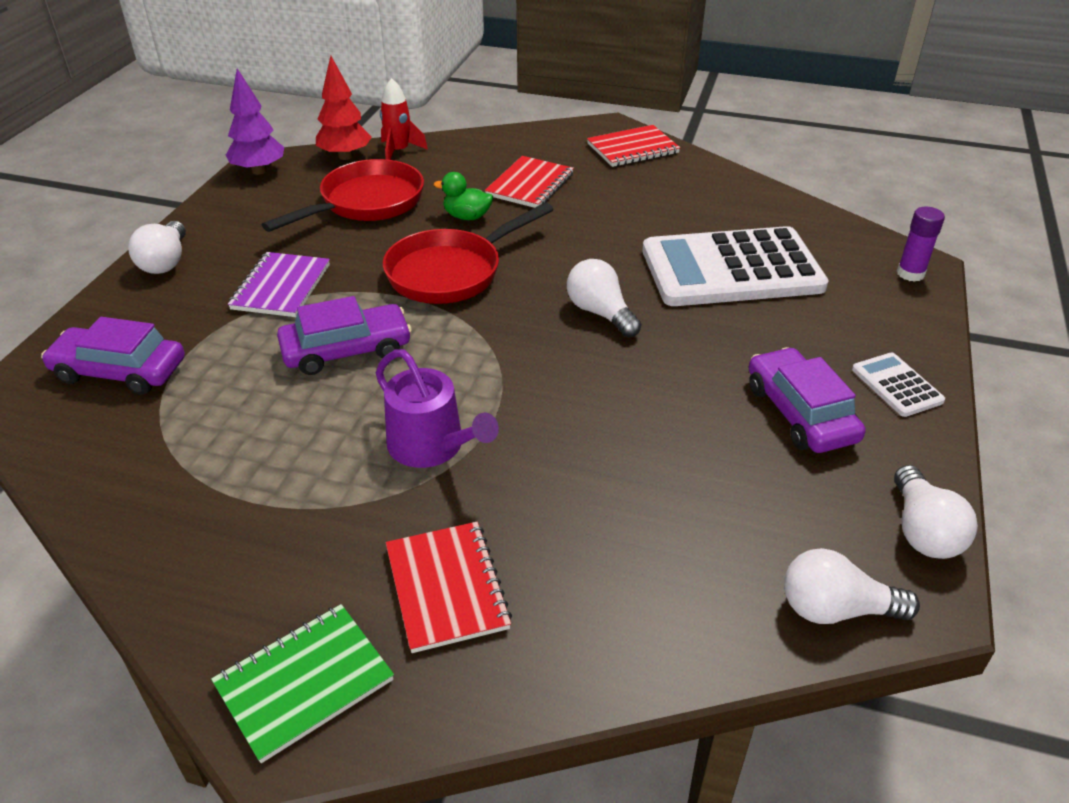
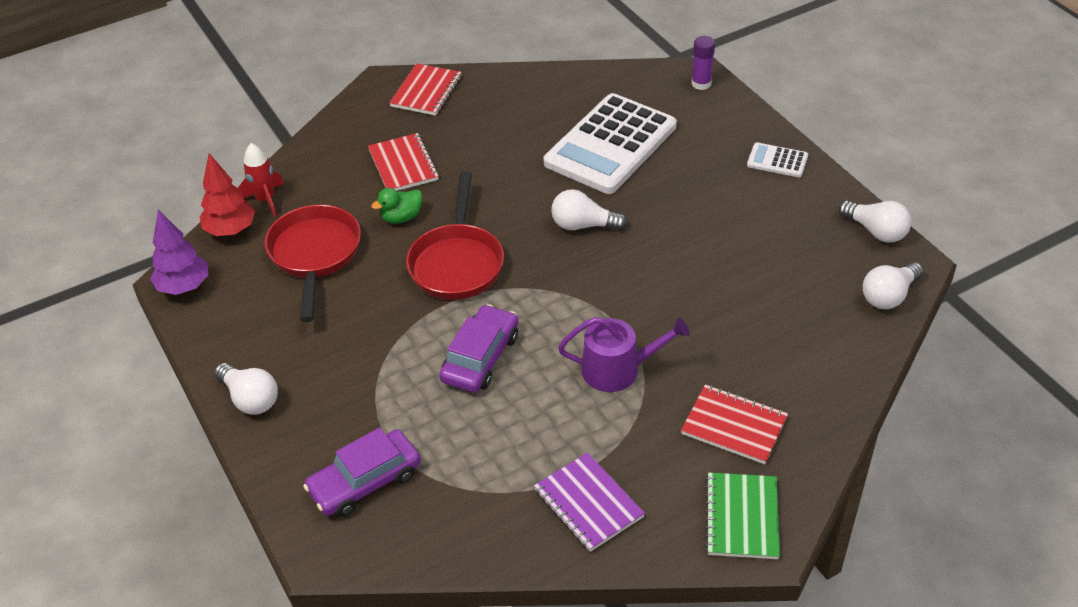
camera: 45 degrees left, 5 degrees up
purple notebook [228,252,330,317] -> purple notebook moved to [534,452,645,552]
purple car [749,347,865,453] -> none

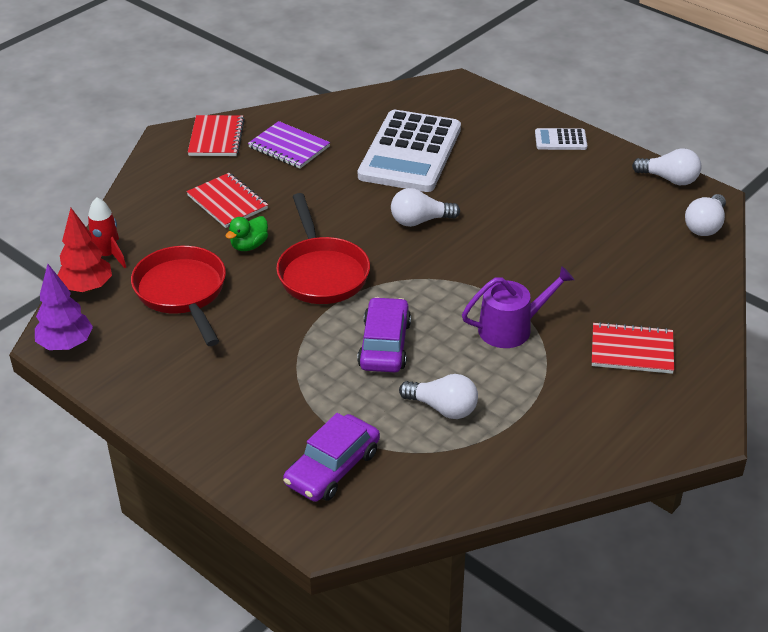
camera: 20 degrees left, 5 degrees down
white light bulb [215,363,278,415] -> white light bulb moved to [399,374,478,419]
purple notebook [534,452,645,552] -> purple notebook moved to [248,121,330,169]
purple glue stick [691,36,715,90] -> none
green notebook [705,473,780,559] -> none

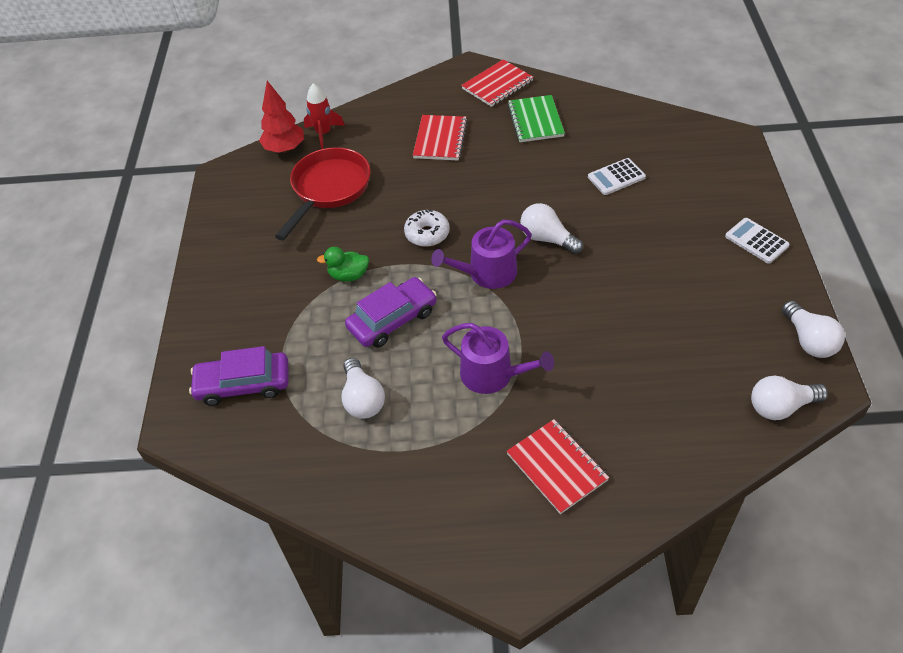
camera: 50 degrees right, 10 degrees up
purple tree [35,264,93,350] -> none
green duck [226,216,268,251] -> green duck moved to [317,247,369,281]
purple notebook [248,121,330,169] -> green notebook [507,95,565,142]
red pan [276,193,370,304] -> white donut [404,210,450,247]
white calculator [358,110,461,192] -> white calculator [588,158,646,195], size x0.43
none -> purple watering can [431,220,532,289]

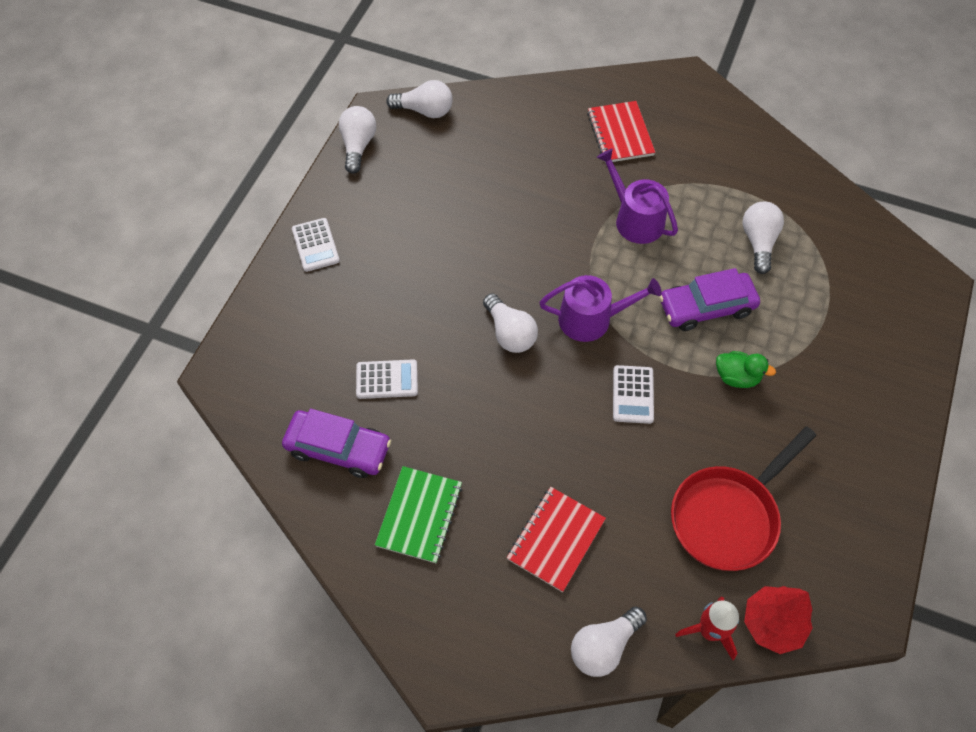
camera: 160 degrees left, 10 degrees up
purple car [189,346,288,406] -> purple car moved to [282,408,391,478]
white donut [404,210,450,247] -> white calculator [613,365,654,424]
red notebook [461,59,533,107] -> none
none -> white light bulb [571,606,647,677]

